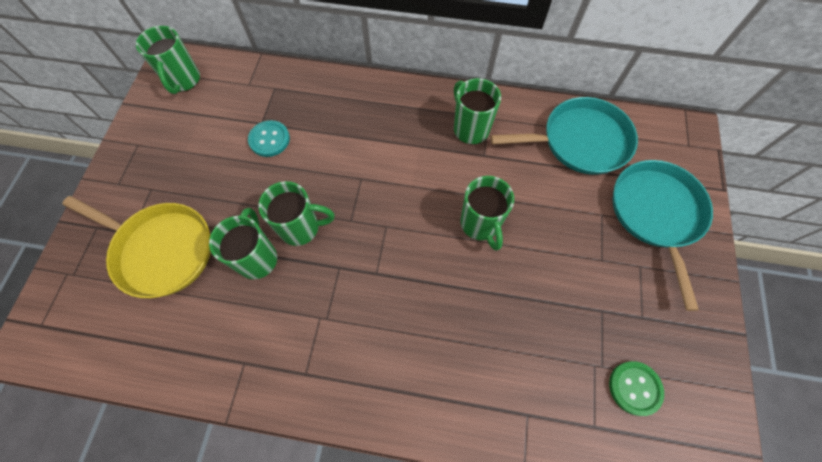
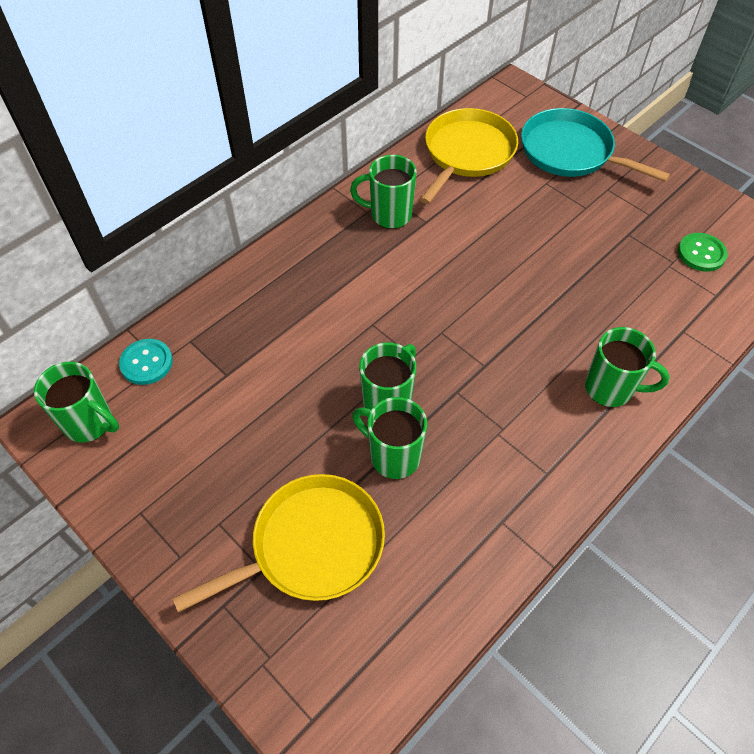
camera: 55 degrees left, 10 degrees down
turquoise button [248,120,290,157] -> turquoise button moved to [119,339,173,385]
green mug [461,176,514,251] -> green mug moved to [585,327,670,407]
turquoise pan [491,97,638,175] -> yellow pan [420,108,518,204]

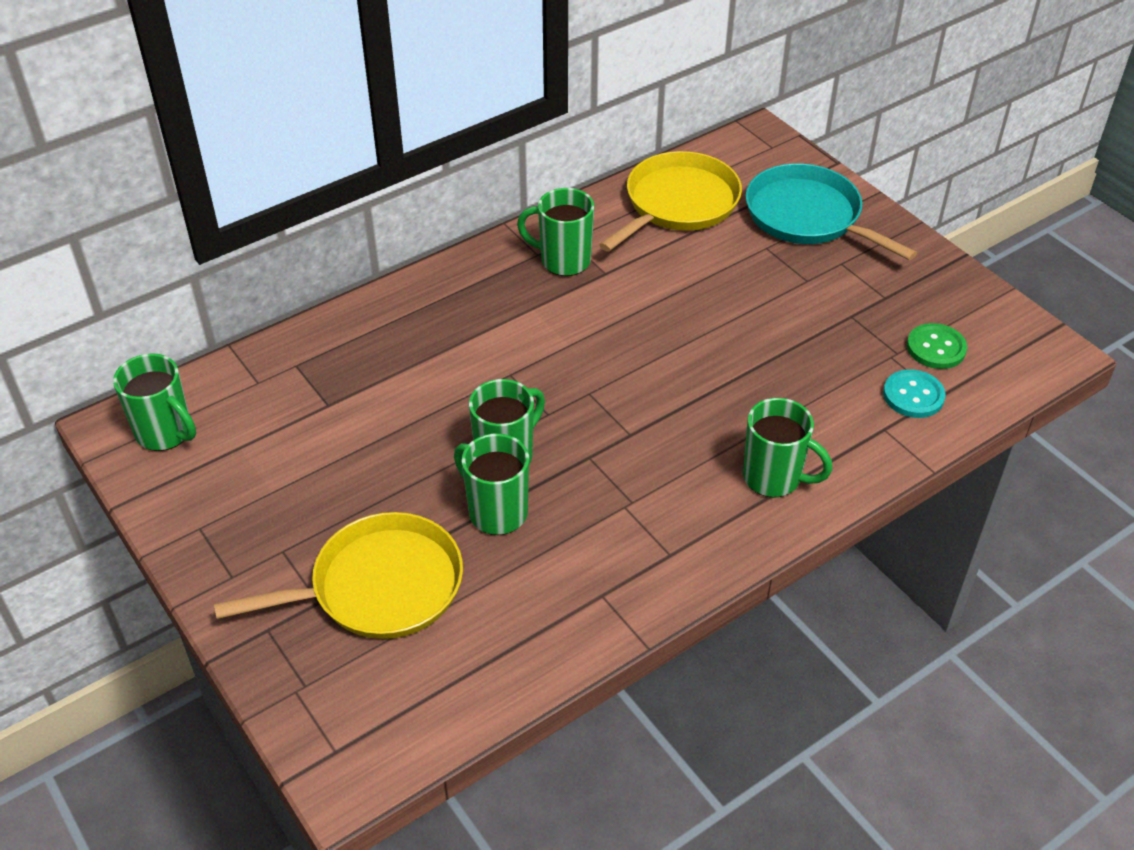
camera: 10 degrees right, 10 degrees down
turquoise button [119,339,173,385] -> turquoise button moved to [883,369,946,418]

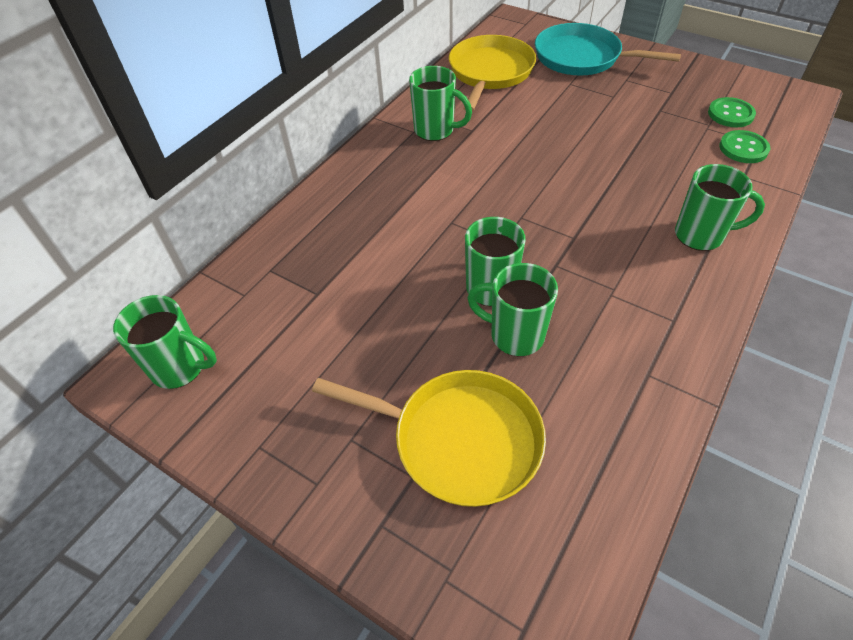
camera: 20 degrees left, 5 degrees up
yellow pan [214,512,463,639] -> yellow pan turned 60 degrees clockwise [312,370,546,507]
green mug [517,188,594,276] -> green mug turned 150 degrees counterclockwise [409,66,472,141]
turquoise button [883,369,946,418] -> green button [719,130,770,163]

